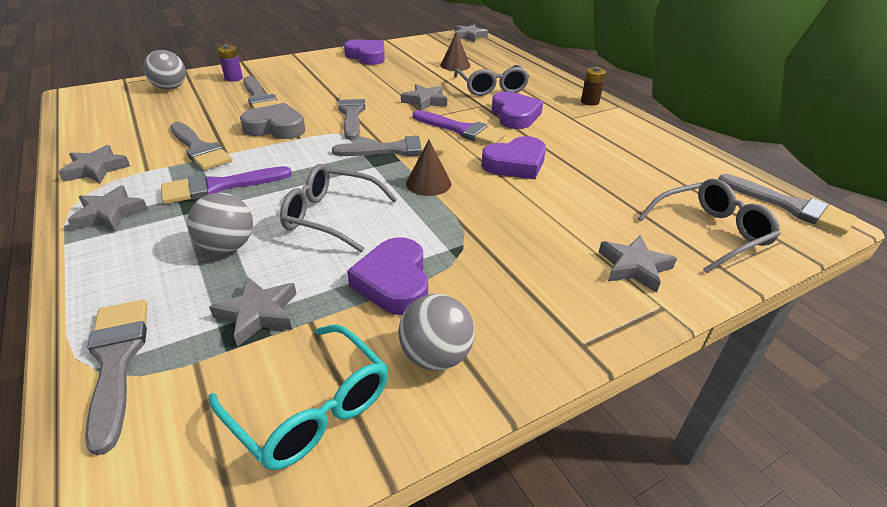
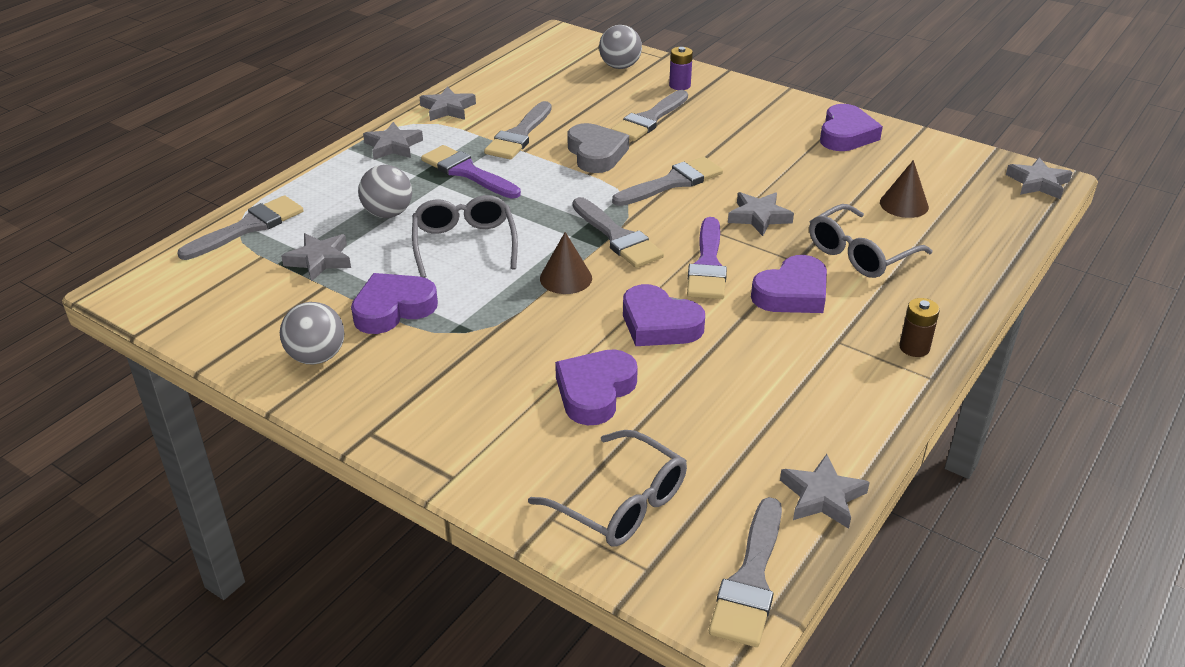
camera: 65 degrees right, 0 degrees up
turquoise glasses [209,324,388,470] -> none
grey star [599,235,677,293] -> grey star moved to [780,454,870,529]
none -> purple heart [555,349,638,425]

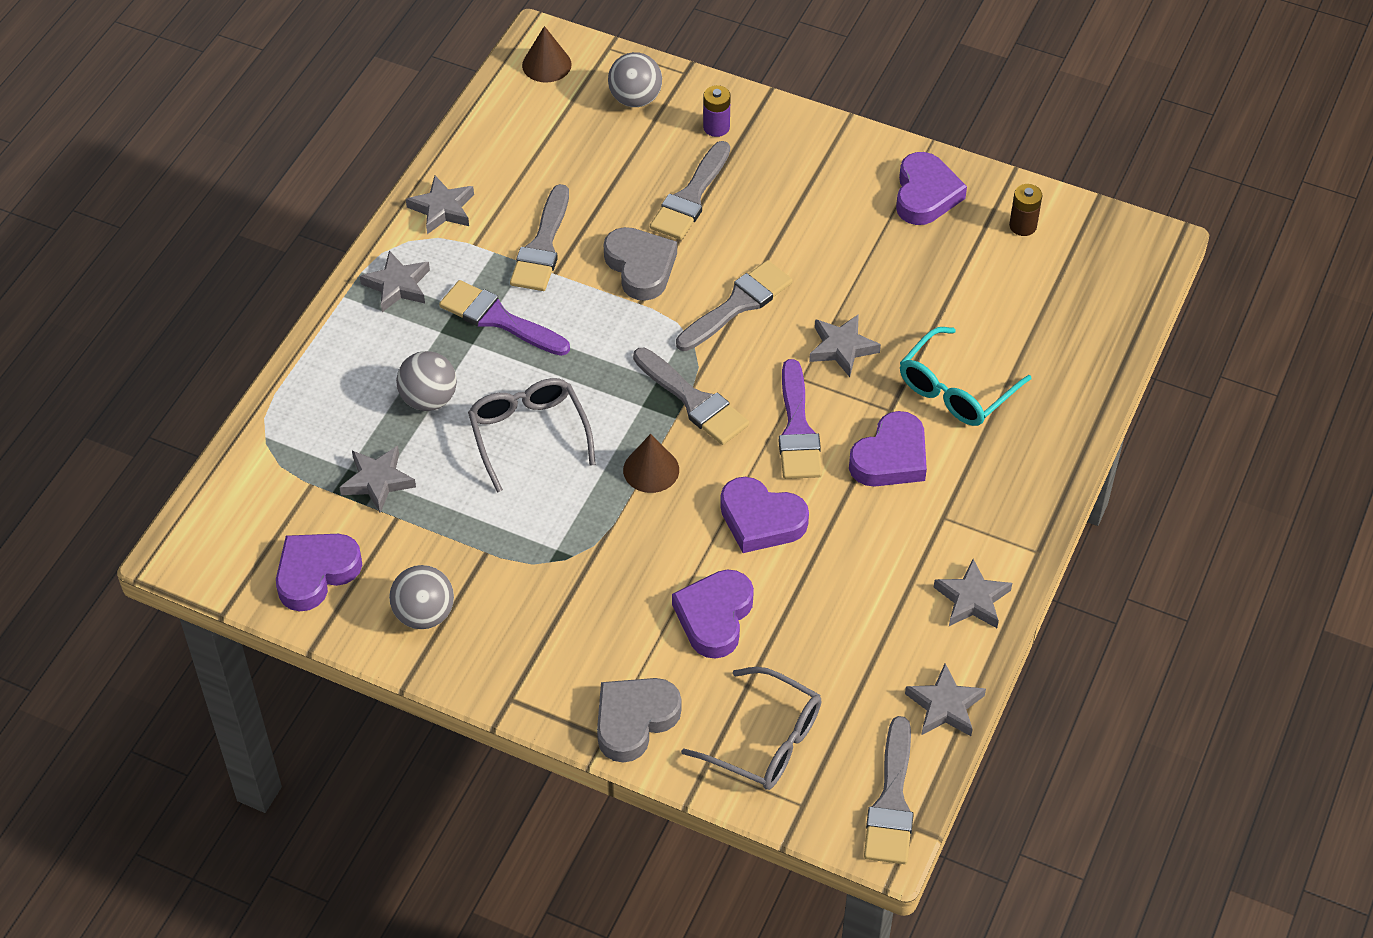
camera: 10 degrees left, 15 degrees up
grey brush [177,195,303,260] -> none
purple heart [351,273,438,334] -> purple heart moved to [276,534,362,611]
grey glasses [809,204,932,278] -> turquoise glasses [900,327,1031,426]
brown cone [880,160,929,218] -> brown cone moved to [522,26,572,82]
brown battery [899,298,940,357] -> brown battery moved to [1009,184,1042,236]
grey star [1006,157,1072,199] -> grey star moved to [934,559,1012,628]
none -> grey heart [597,678,682,762]

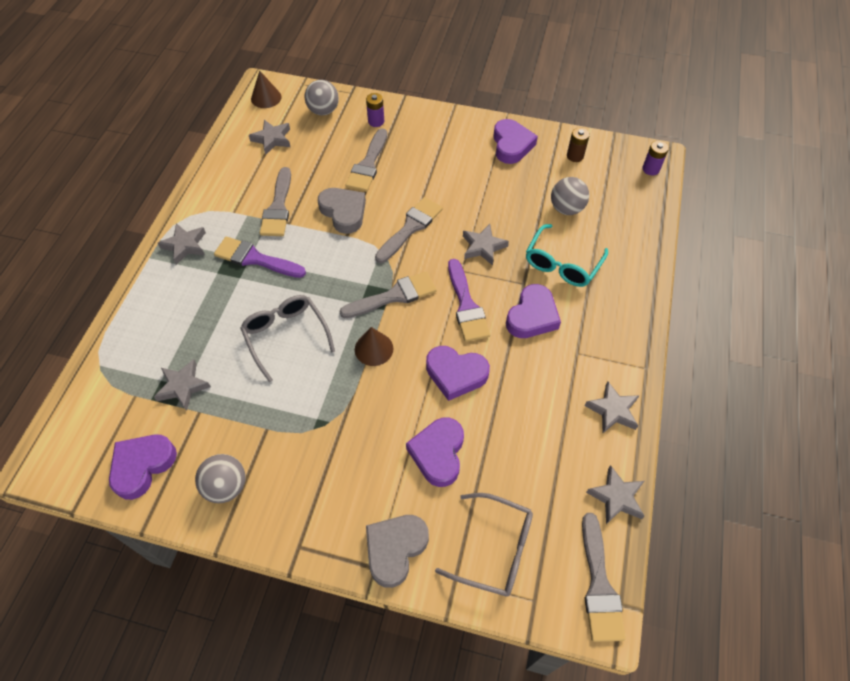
camera: 10 degrees left, 5 degrees up
grey ball [396,351,457,411] -> grey ball moved to [551,177,589,215]
grey star [406,176,474,234] -> grey star moved to [249,120,290,155]
grey brush [633,348,749,445] -> grey brush turned 60 degrees counterclockwise [339,271,437,318]
none -> purple battery [643,141,669,175]

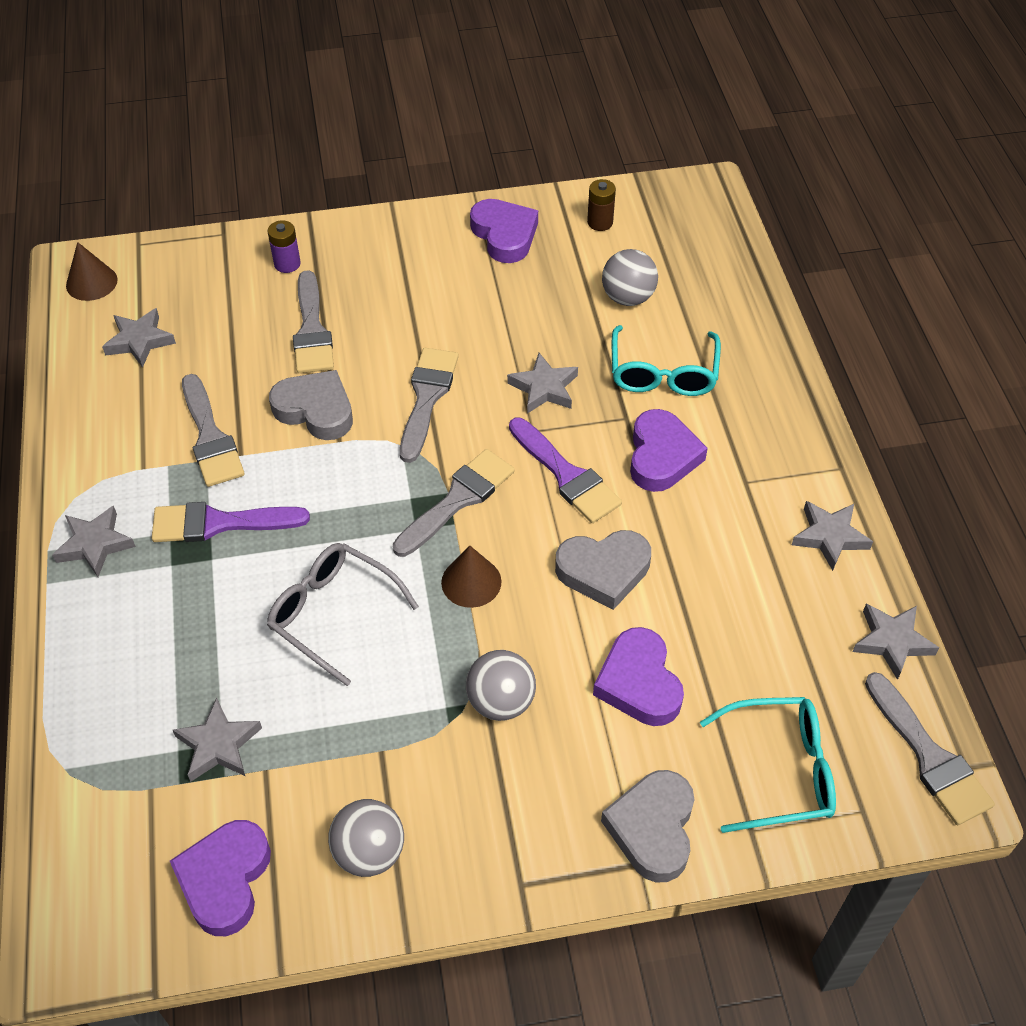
camera: 25 degrees left, 5 degrees down
grey ball [304,80,339,115] -> grey ball moved to [466,650,536,721]
purple heart [426,346,490,401] -> grey heart [555,530,651,610]
grey glasses [435,493,533,597] -> turquoise glasses [700,697,836,833]
purple battery [643,141,669,175] -> none

